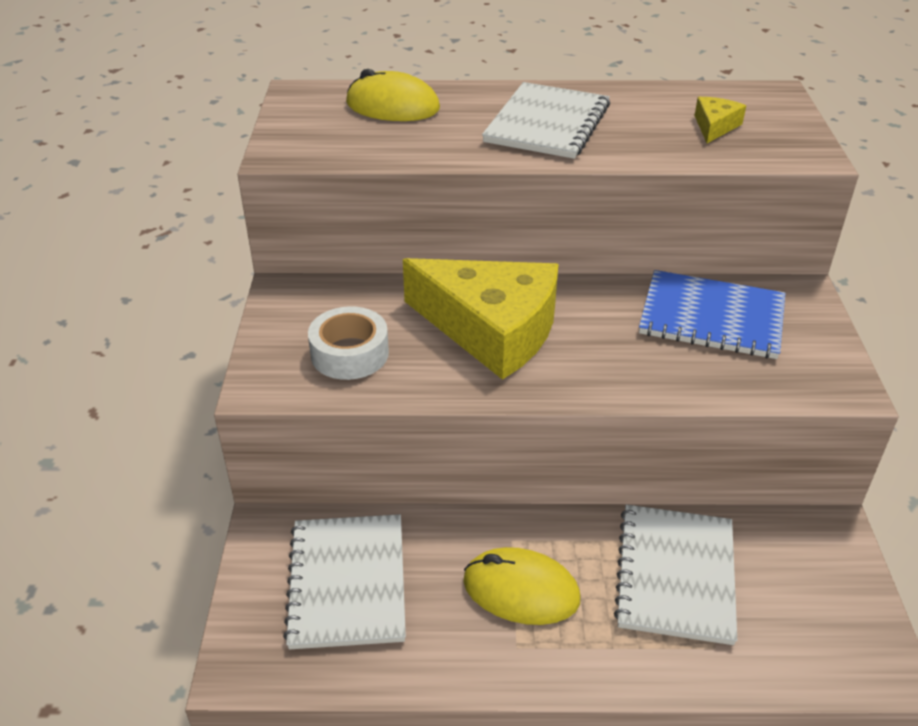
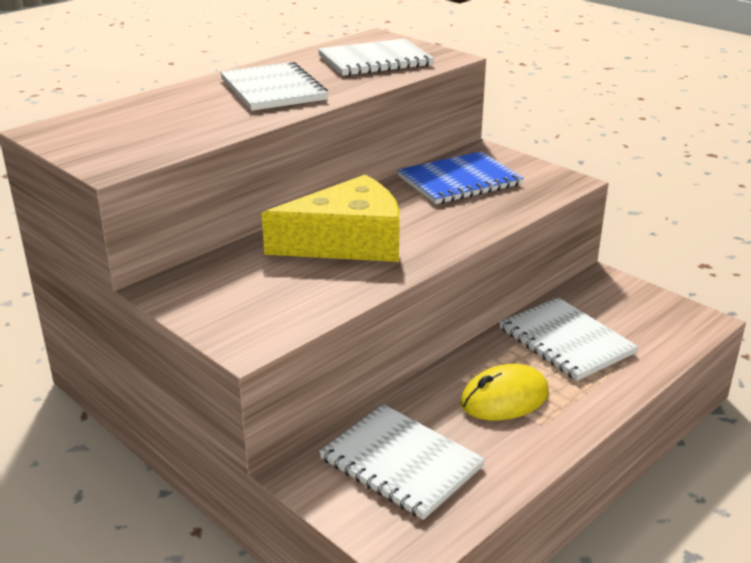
camera: 45 degrees left, 10 degrees down
white tape [308,306,389,380] -> none
yellow mouse [346,69,440,121] -> none
yellow cheese [694,97,746,143] -> white notebook [318,38,434,76]

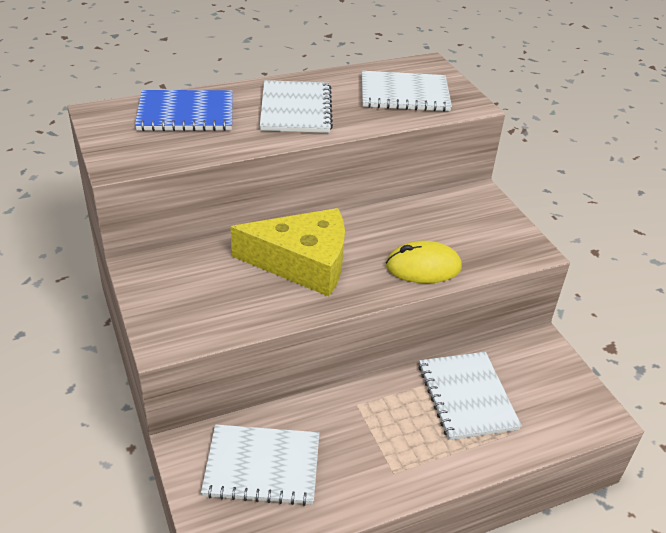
camera: 20 degrees right, 10 degrees up
white notebook [319,404,485,520] -> white notebook turned 60 degrees counterclockwise [201,425,319,506]
blue notebook [397,151,523,204] -> blue notebook moved to [135,90,233,131]
yellow mouse [461,364,549,420] -> yellow mouse moved to [386,241,462,283]

